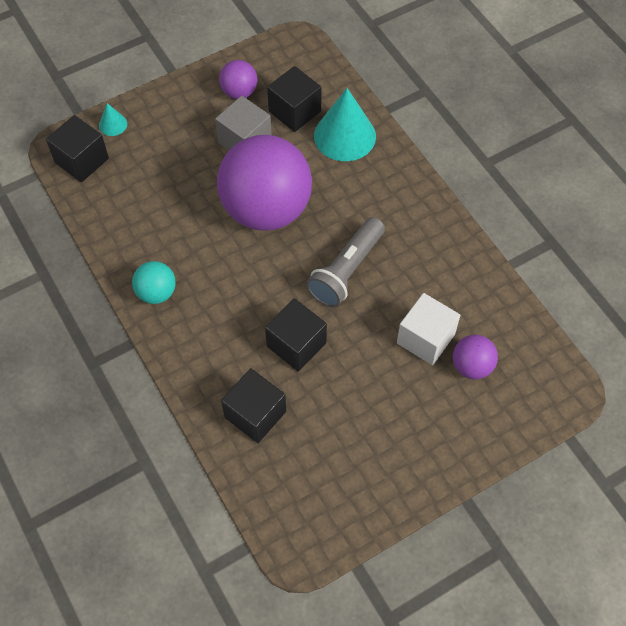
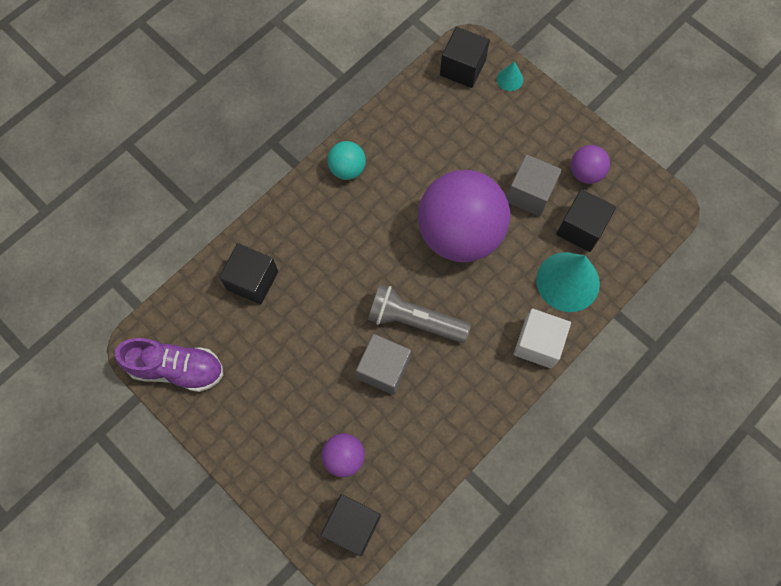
camera: 75 degrees right, 10 degrees up
black cube [265,298,327,372] -> black cube moved to [321,494,381,556]
white cube [397,293,460,365] -> white cube moved to [514,308,571,369]
none -> purple shoe [115,338,223,392]
none -> grey cube [356,334,411,395]

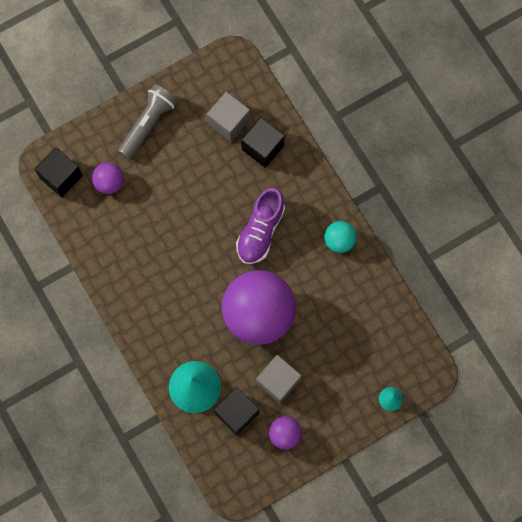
camera: 105 degrees right, 5 degrees up
purple shoe [115,338,223,392] -> purple shoe moved to [236,188,285,264]
grey cube [356,334,411,395] -> grey cube moved to [206,92,250,142]
grey flashlight [368,284,471,343] -> grey flashlight moved to [118,84,178,159]
black cube [440,27,490,88] -> none
white cube [514,308,571,369] -> none

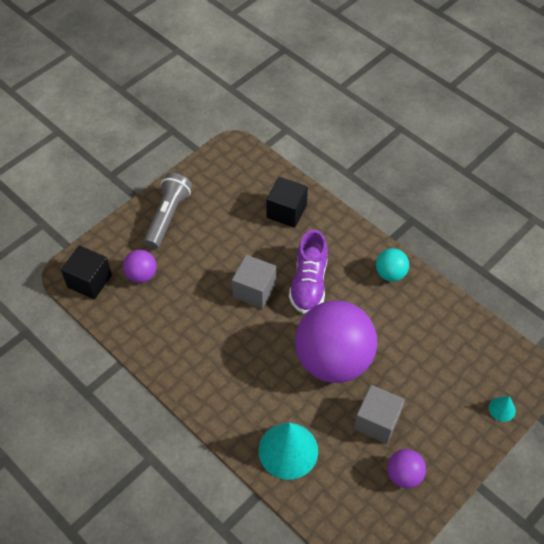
camera: 15 degrees left, 20 degrees down
grey cube [206,92,250,142] -> grey cube moved to [232,255,276,309]
black cube [213,387,259,436] -> none

